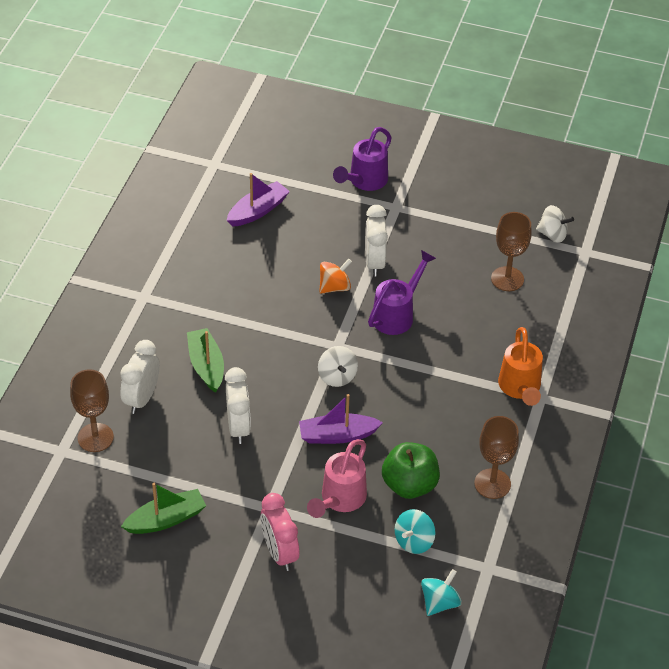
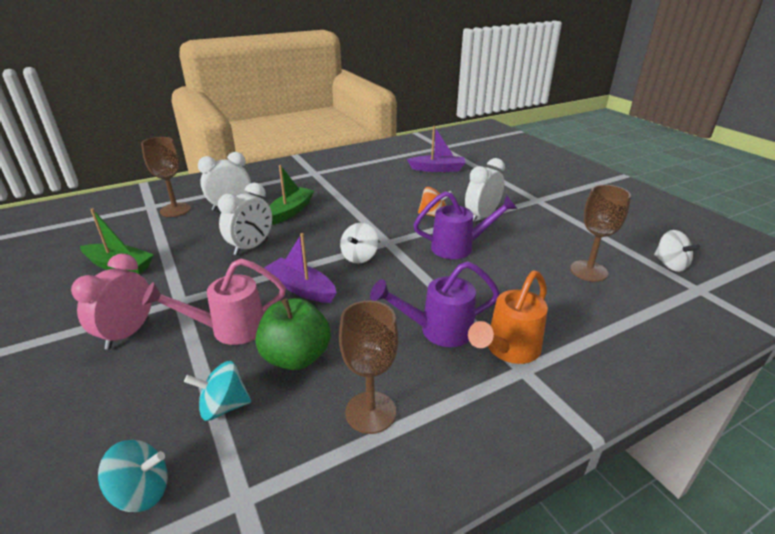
camera: 45 degrees right, 15 degrees down
purple watering can [333,127,392,191] -> purple watering can moved to [370,261,500,347]

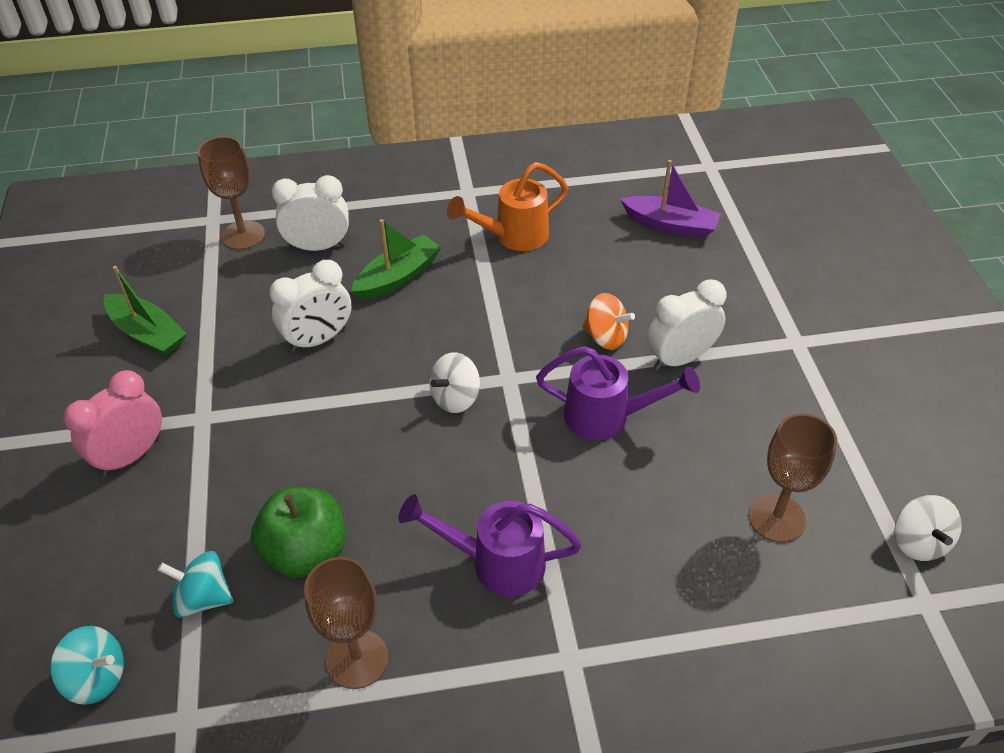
camera: 20 degrees right, 15 degrees up
pink watering can [142,259,286,345] -> none
purple boat [264,233,337,303] -> none
orange watering can [468,270,548,364] -> orange watering can moved to [447,162,569,251]

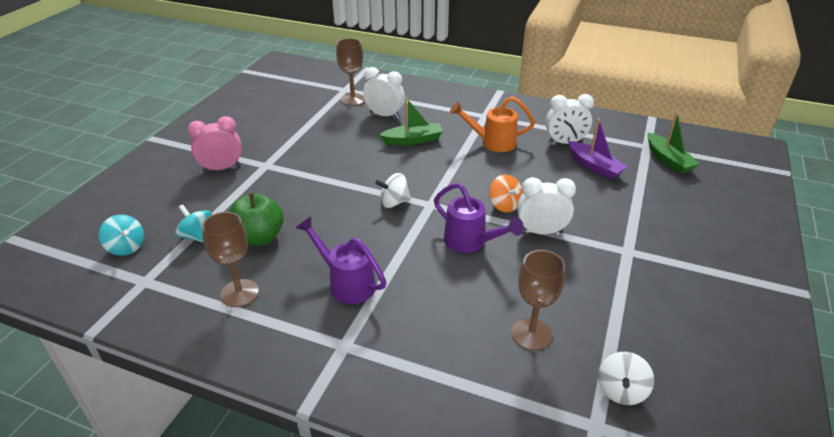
camera: 30 degrees right, 10 degrees down
green boat [104,266,187,356] -> green boat moved to [647,112,699,174]
white clock [269,260,351,352] -> white clock moved to [545,94,594,144]

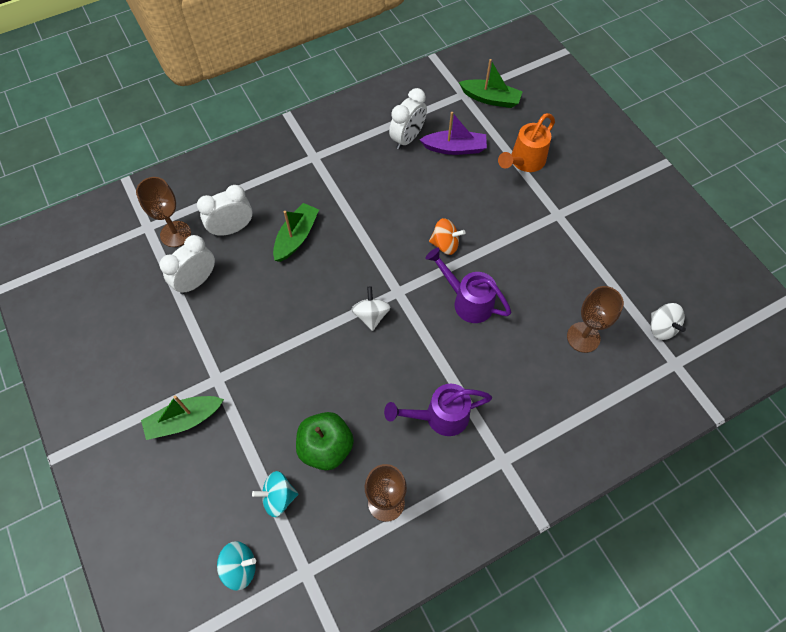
camera: 50 degrees left, 25 degrees up
pink clock [187,116,242,172] -> green boat [141,395,224,440]
white spinning top [375,173,411,208] -> white spinning top turned 150 degrees clockwise [351,287,390,331]
purple watering can [434,183,524,253] -> purple watering can turned 135 degrees counterclockwise [425,248,512,323]
orange watering can [450,96,535,152] -> orange watering can moved to [498,113,555,172]
white clock [517,177,576,234] -> white clock moved to [159,235,215,294]

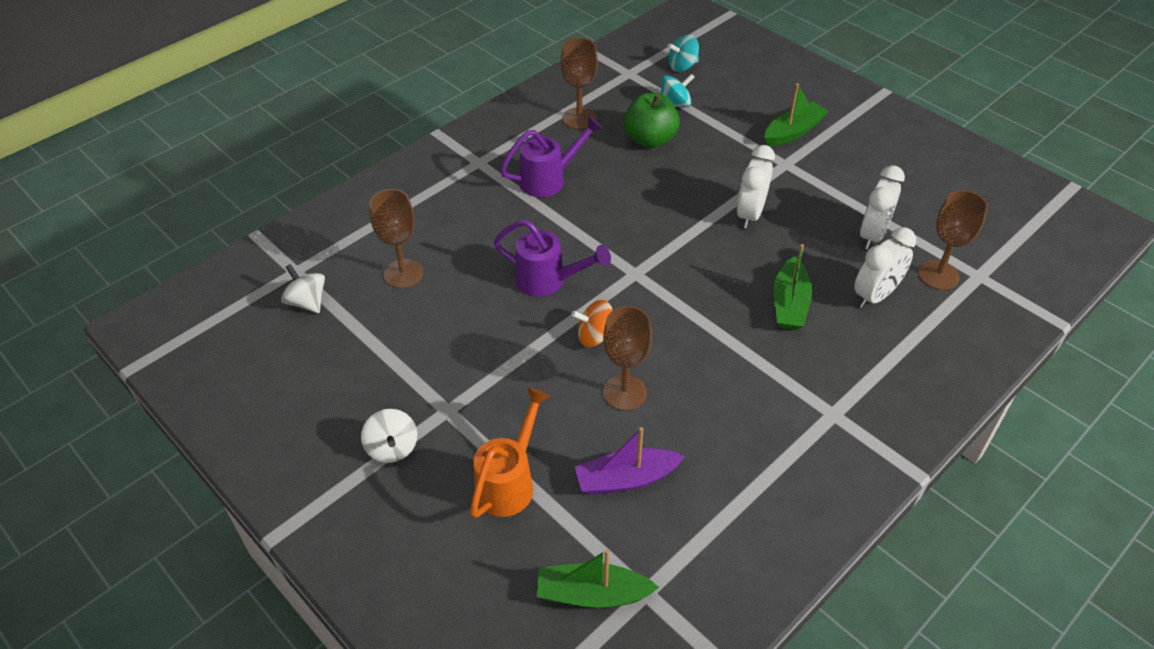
camera: 165 degrees right, 15 degrees down
white spinning top [351,287,390,331] -> white spinning top moved to [361,409,417,463]
white clock [389,88,427,149] -> white clock moved to [737,145,775,229]
none -> brown goblet [603,306,652,411]

